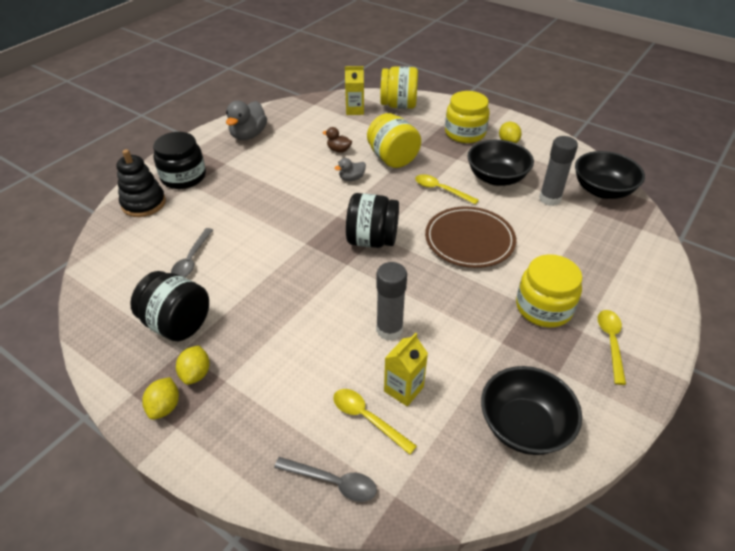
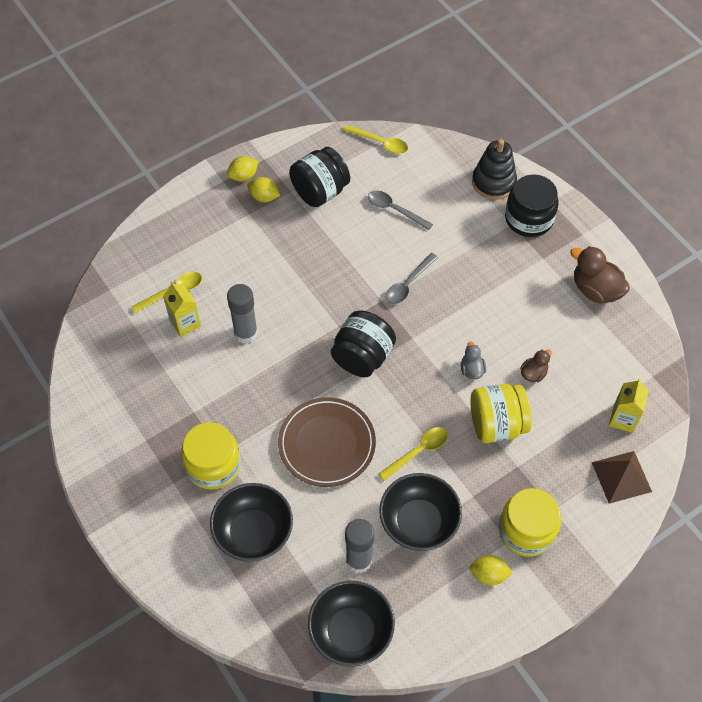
camera: 110 degrees right, 15 degrees up
yellow lemon [142,377,179,420] -> yellow lemon turned 60 degrees counterclockwise [227,156,259,182]
grey duck [226,101,267,140] -> brown duck [570,246,630,304]
grey spoon [274,457,377,502] -> grey spoon moved to [386,253,438,304]
yellow jar [380,66,418,109] -> brown pyramid [592,451,652,504]
black bowl [481,366,582,455] -> black bowl moved to [210,483,293,562]
yellow spoon [598,310,626,385] -> yellow spoon moved to [343,125,408,154]

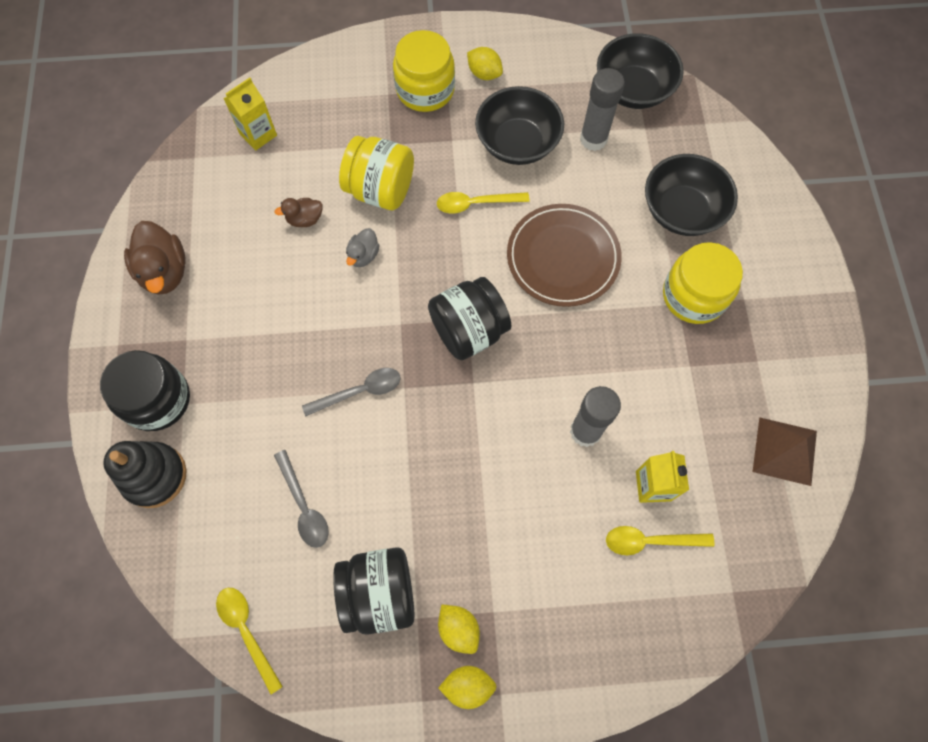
camera: 150 degrees left, 10 degrees up
brown pyramid [592,451,652,504] -> brown pyramid moved to [753,417,817,486]

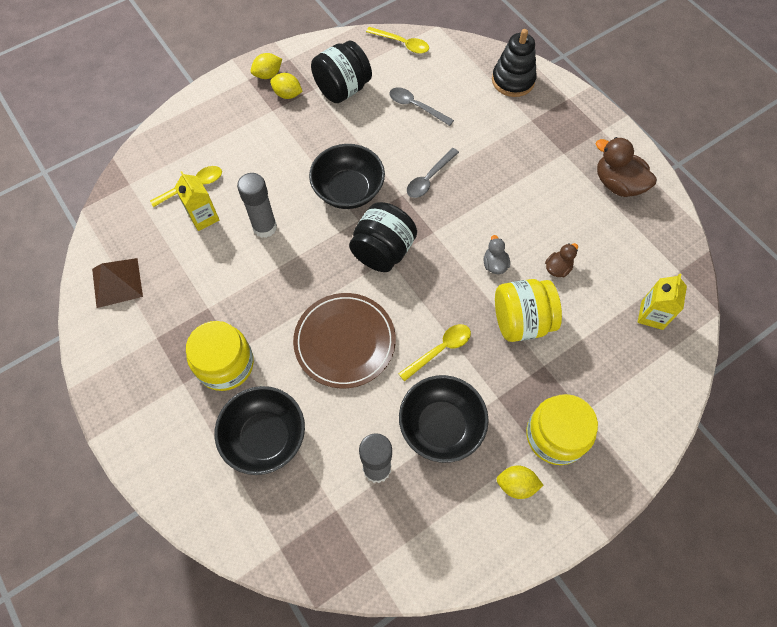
camera: 150 degrees right, 5 degrees down
black jar [100,350,190,431] -> none
black bowl [597,33,684,109] -> black bowl moved to [309,144,385,209]

